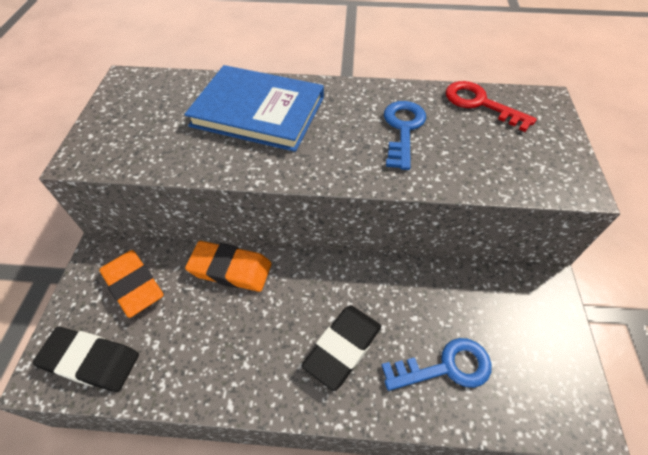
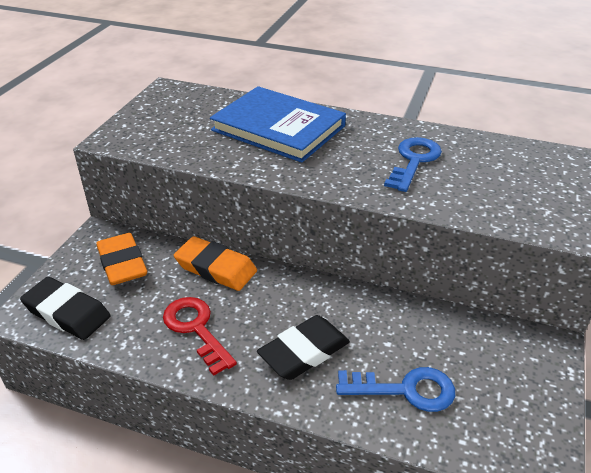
camera: 15 degrees right, 15 degrees down
red key [446,81,537,132] -> red key moved to [163,297,237,376]

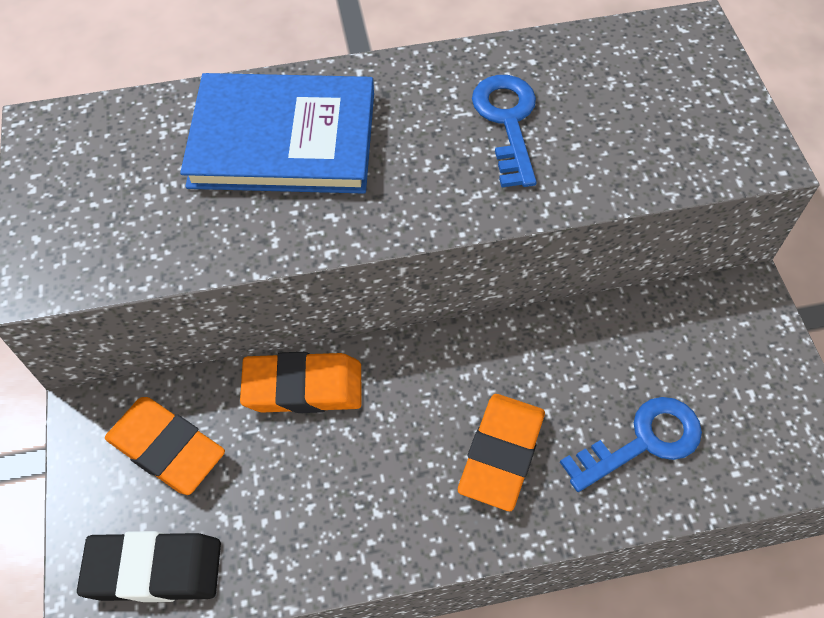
camera: 30 degrees left, 20 degrees up
red key [163,297,237,376] -> none
black eraser [257,315,350,380] -> orange eraser [458,394,545,511]

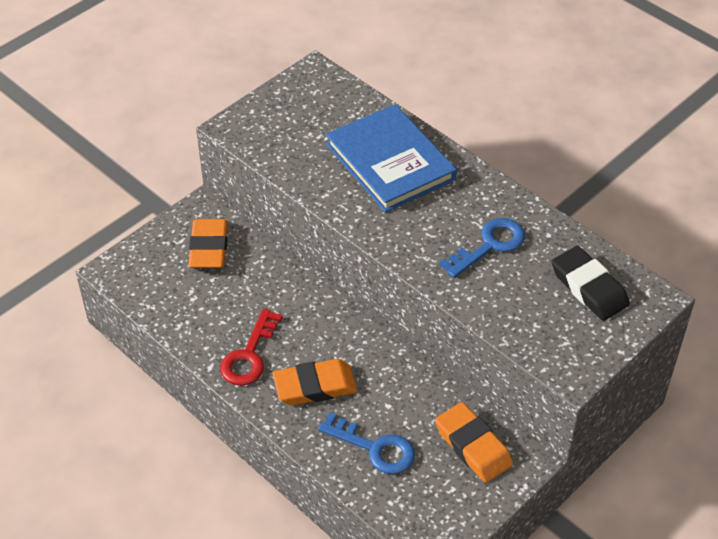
camera: 55 degrees right, 10 degrees down
black eraser [77,531,221,602] -> black eraser moved to [551,246,630,321]
orange eraser [240,352,362,413] -> orange eraser moved to [435,402,513,483]
none -> red key [220,309,282,386]

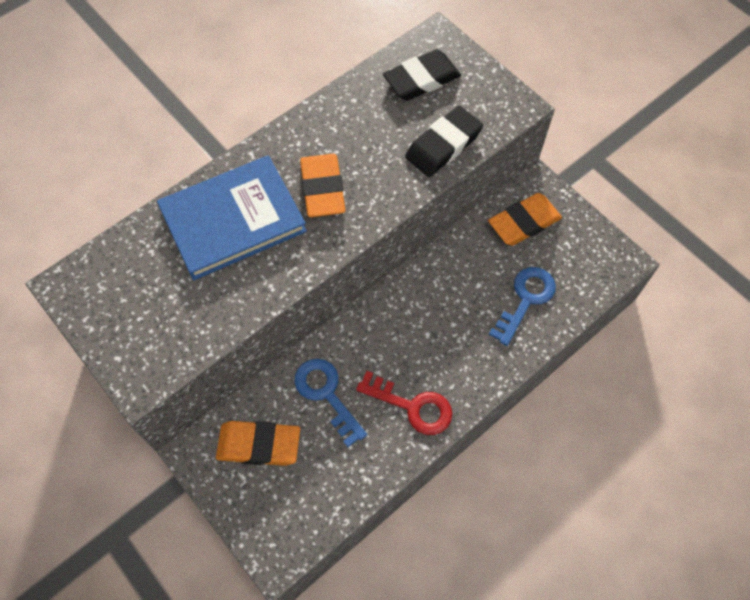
camera: 85 degrees left, 15 degrees up
orange eraser [273,359,357,405] -> orange eraser moved to [300,154,346,217]
blue key [439,218,525,278] -> blue key moved to [294,359,367,447]
none -> black eraser [405,106,483,177]

